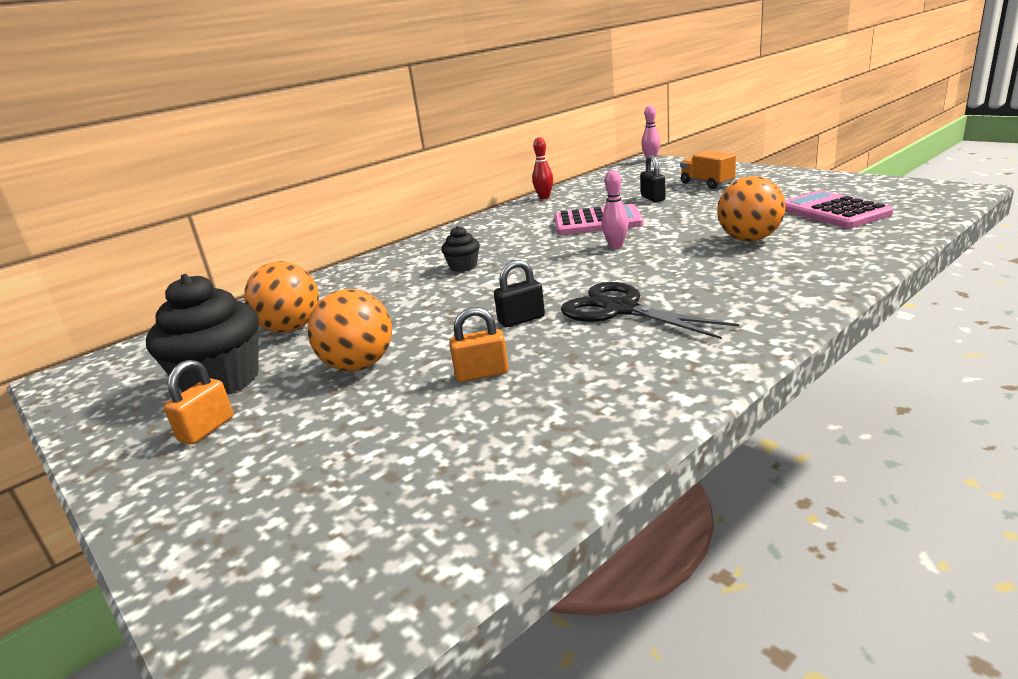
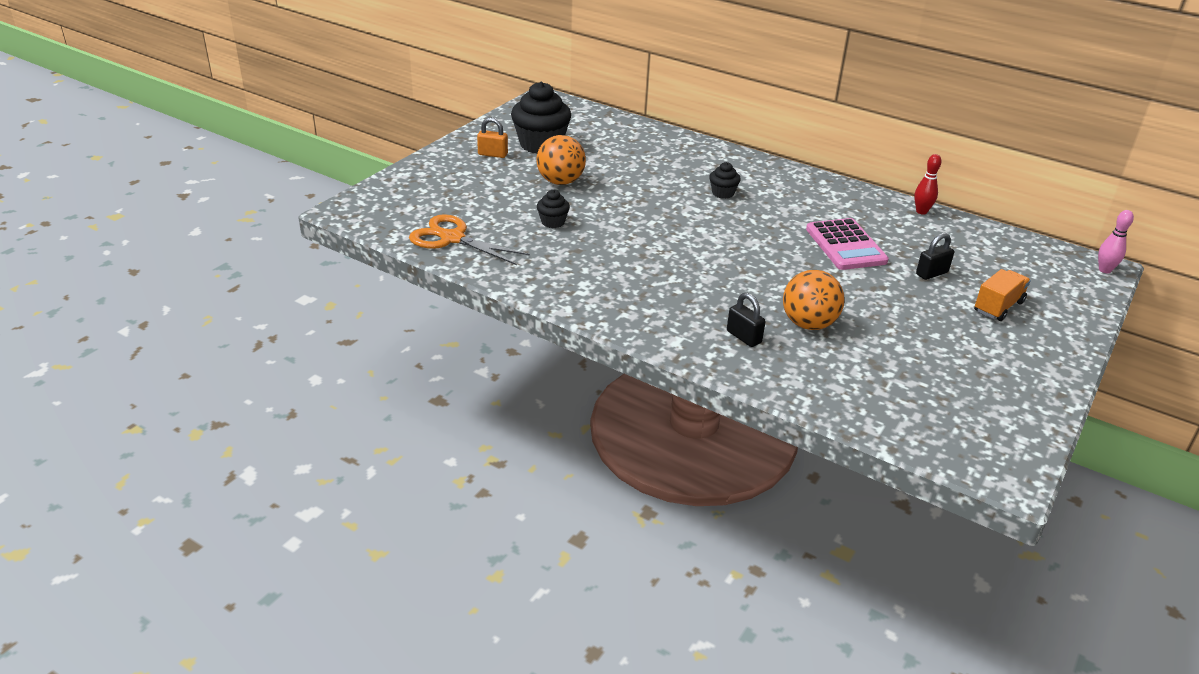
camera: 70 degrees right, 10 degrees up
orange ball [244,261,319,333] -> none
orange padlock [449,307,508,382] -> black cupcake [537,190,570,228]
black padlock [494,260,545,327] -> black padlock moved to [727,293,766,347]
black scissors [561,282,739,339] -> none
pink bowling pin [601,170,629,249] -> none
pink calculator [785,190,893,228] -> none
none -> orange scissors [409,214,530,265]

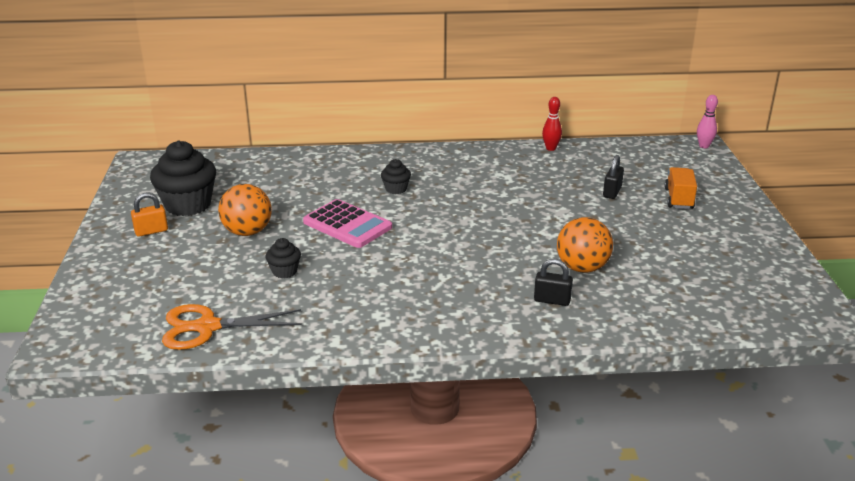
camera: 35 degrees left, 5 degrees down
pink calculator [806,218,889,270] -> pink calculator moved to [303,199,392,248]

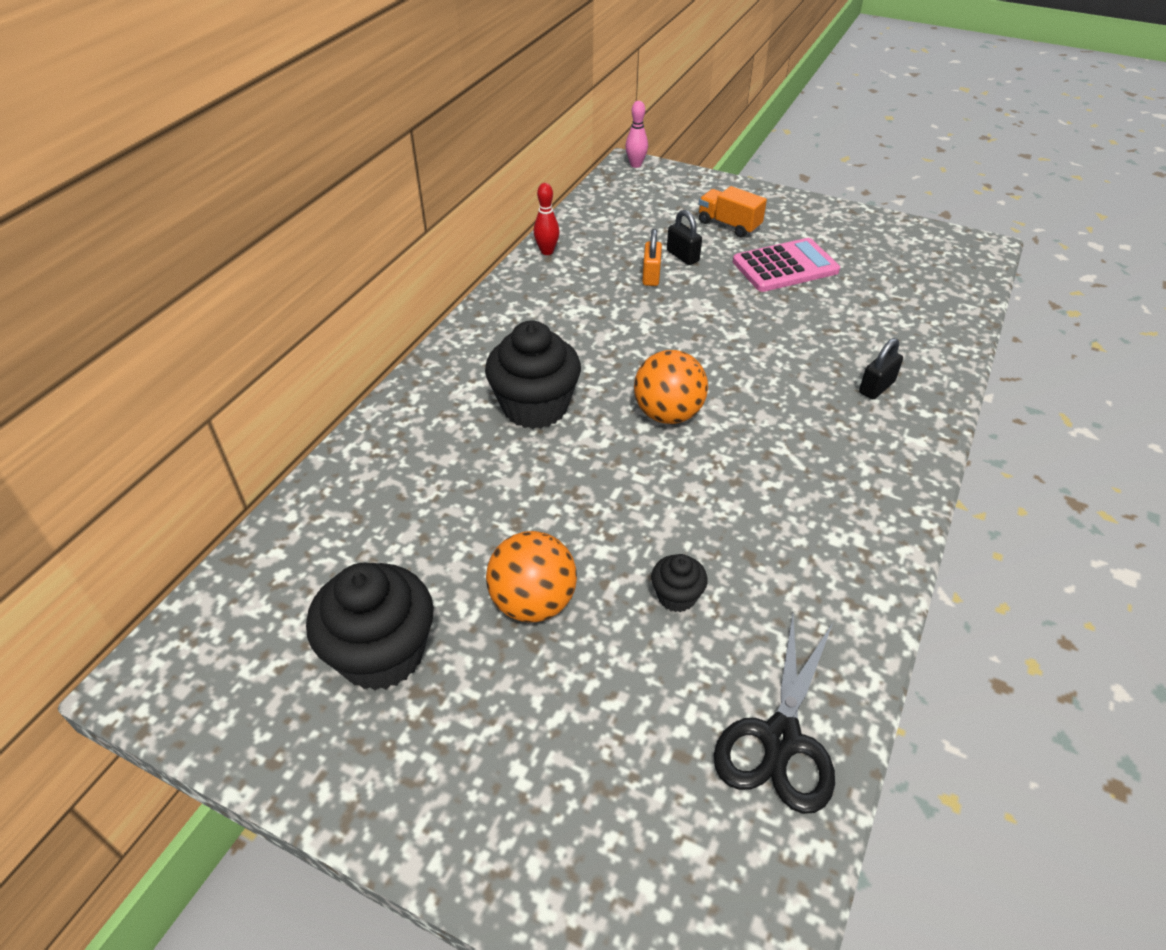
camera: 60 degrees left, 15 degrees up
orange padlock [131,193,168,237] -> orange padlock moved to [642,229,662,286]
orange scissors [162,304,302,350] -> black scissors [714,613,835,814]
pink calculator [303,199,392,248] -> pink calculator moved to [733,238,840,292]
black cupcake [381,159,411,194] -> black cupcake [485,321,581,429], size x2.05
orange ball [557,217,613,273] -> orange ball moved to [634,350,708,424]

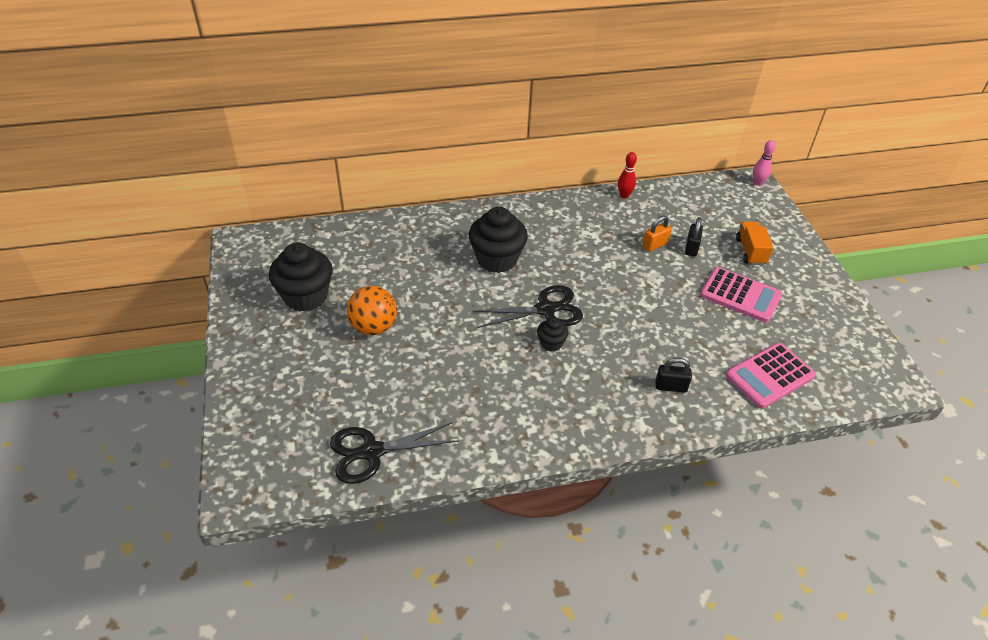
camera: 50 degrees right, 0 degrees up
orange ball [634,350,708,424] -> black scissors [473,285,583,328]
black cupcake [651,554,708,612] -> black cupcake moved to [537,318,568,352]
none -> pink calculator [726,343,816,409]

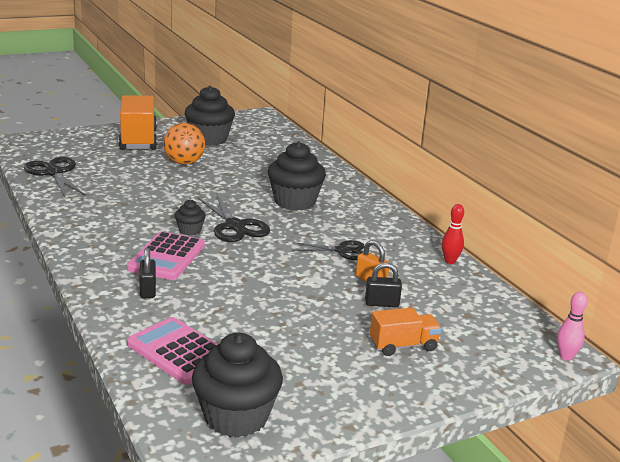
camera: 75 degrees right, 20 degrees down
pink calculator [700,267,782,323] -> pink calculator moved to [127,231,205,280]
none -> orange truck [118,95,157,150]
none -> black cupcake [192,333,283,438]
none -> black scissors [292,240,365,260]

